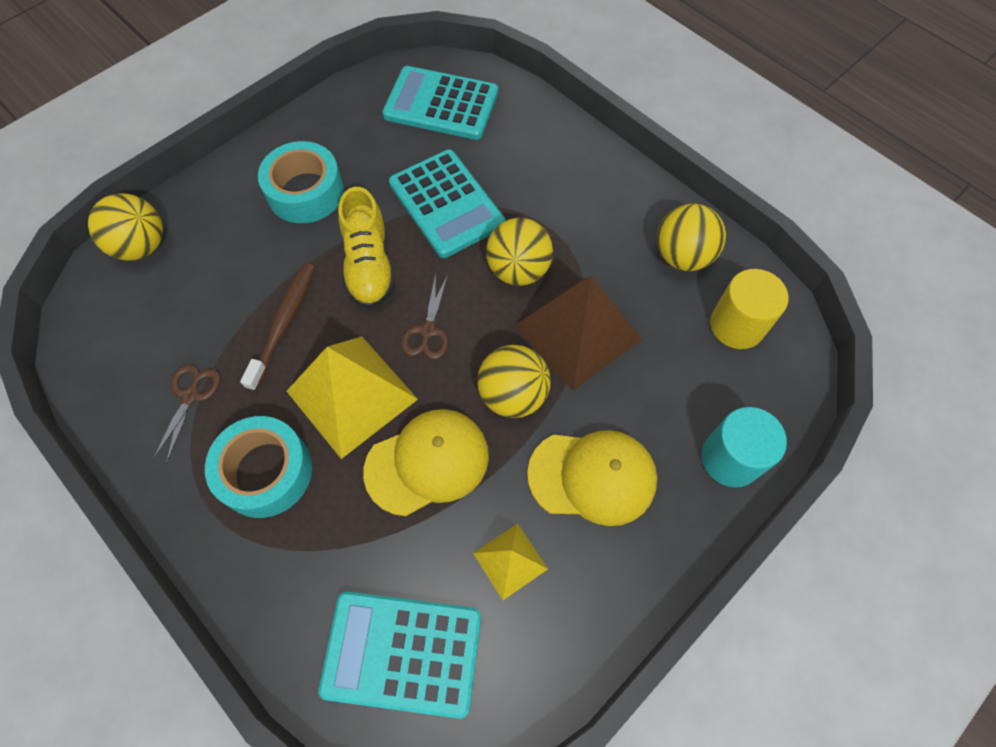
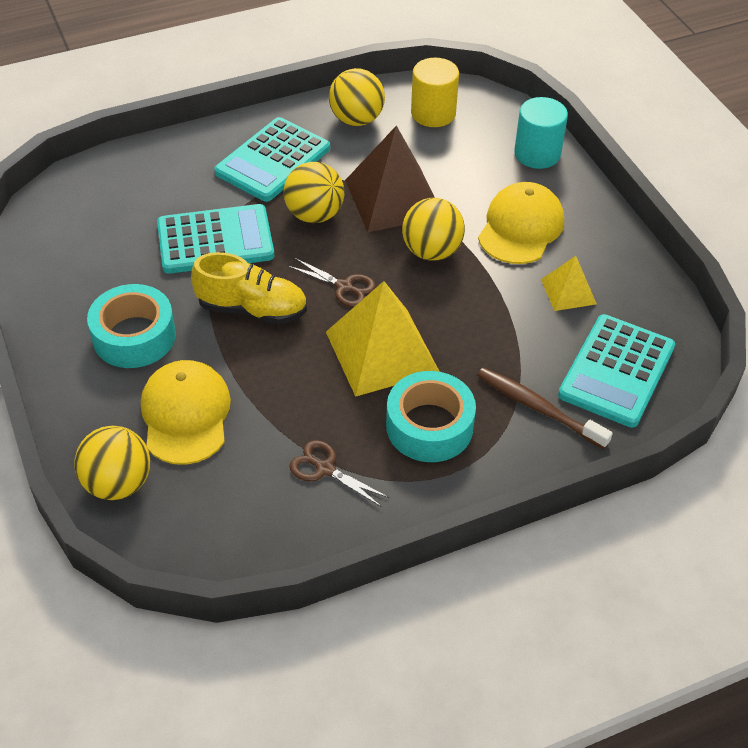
camera: 70 degrees left, 15 degrees down
brown toothbrush [240,263,315,391] -> brown toothbrush moved to [477,367,613,449]
yellow cap [363,409,489,516] -> yellow cap moved to [141,360,231,465]
turquoise calculator [382,66,498,140] -> turquoise calculator moved to [214,117,330,202]

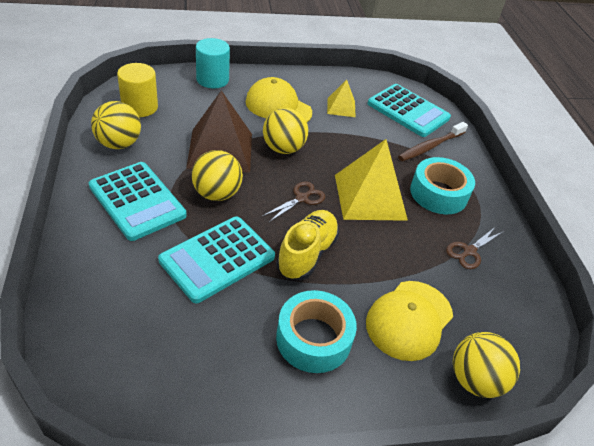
camera: 80 degrees left, 5 degrees down
yellow cap [141,360,231,465] -> yellow cap turned 60 degrees counterclockwise [366,281,453,361]
turquoise calculator [157,204,274,274] -> turquoise calculator turned 135 degrees counterclockwise [158,217,275,303]

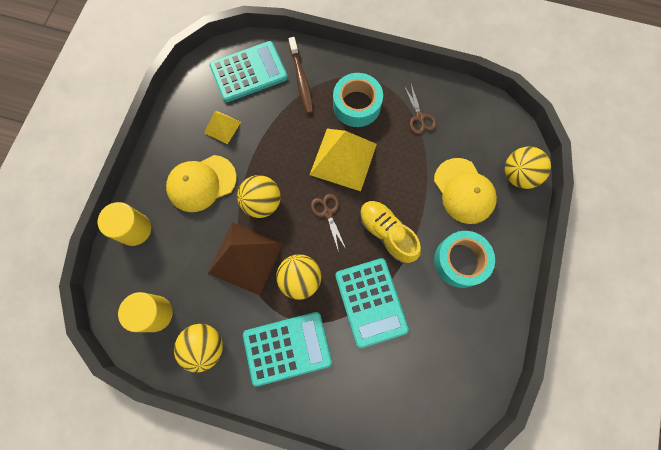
camera: 60 degrees left, 30 degrees up
turquoise cylinder [196,38,230,88] -> yellow cylinder [98,202,151,246]

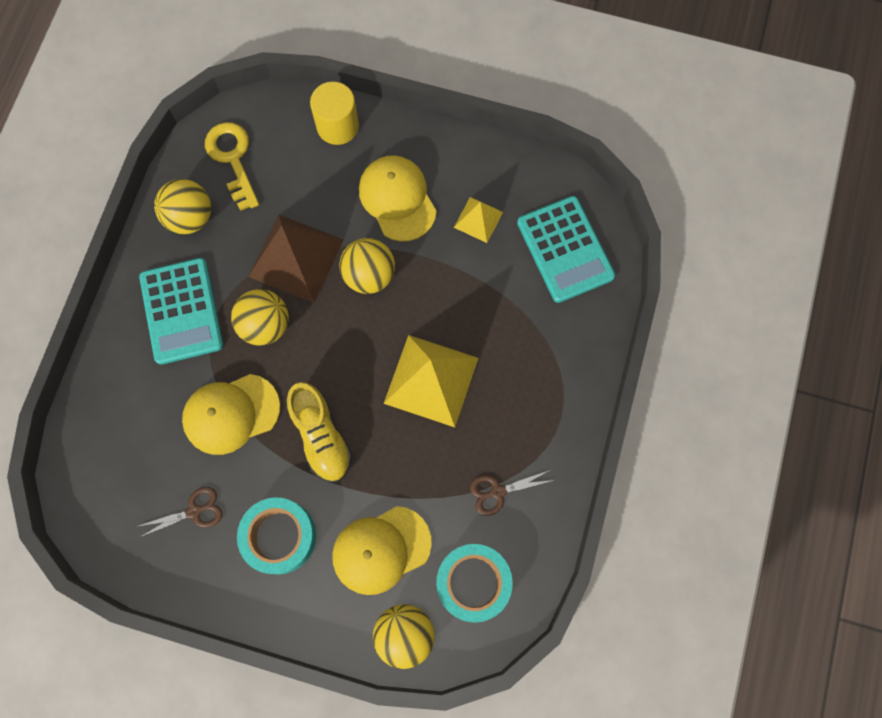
camera: 90 degrees right, 0 degrees up
yellow cylinder [118,292,173,332] -> yellow key [205,122,259,211]
brown toothbrush [289,37,313,114] -> none
brown scissors [311,194,346,252] -> brown scissors moved to [136,487,222,537]
turquoise tape [333,73,383,127] -> turquoise tape moved to [436,544,513,623]
turquoise calculator [335,258,409,348] -> yellow cap [182,374,280,455]
yellow shoe [359,201,421,264] -> yellow shoe turned 105 degrees clockwise [287,382,353,482]

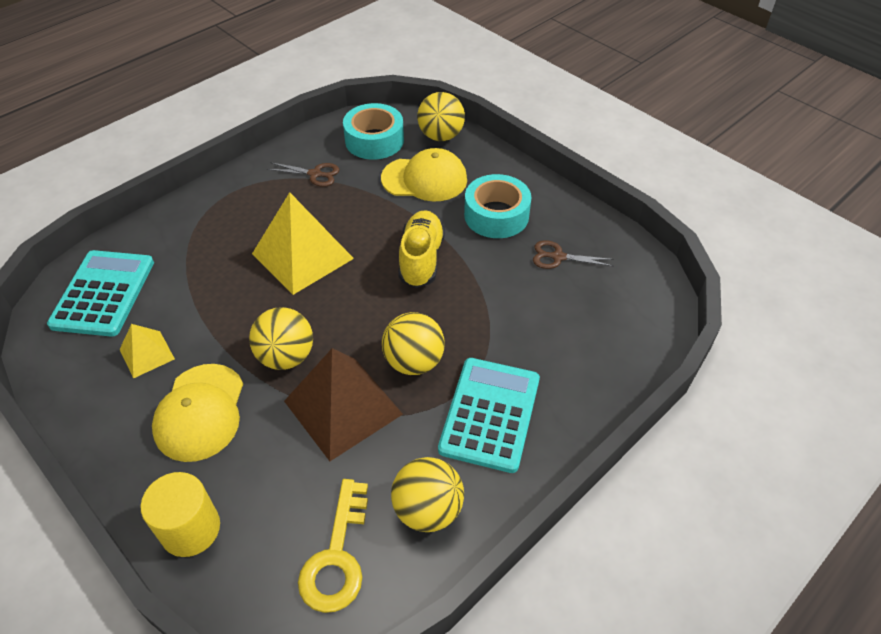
camera: 150 degrees left, 25 degrees down
yellow cap [182,374,280,455] -> none

